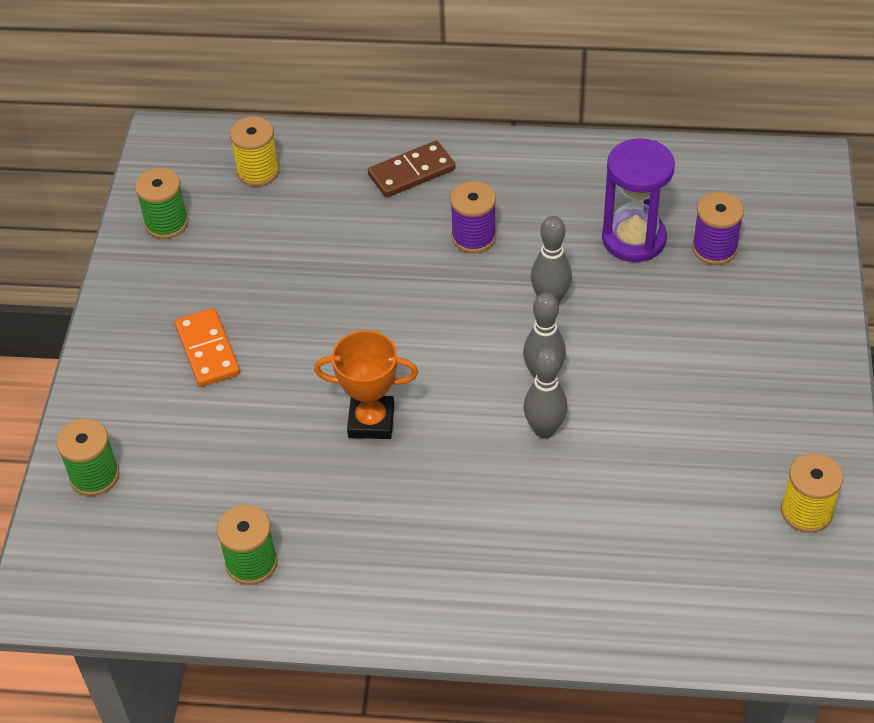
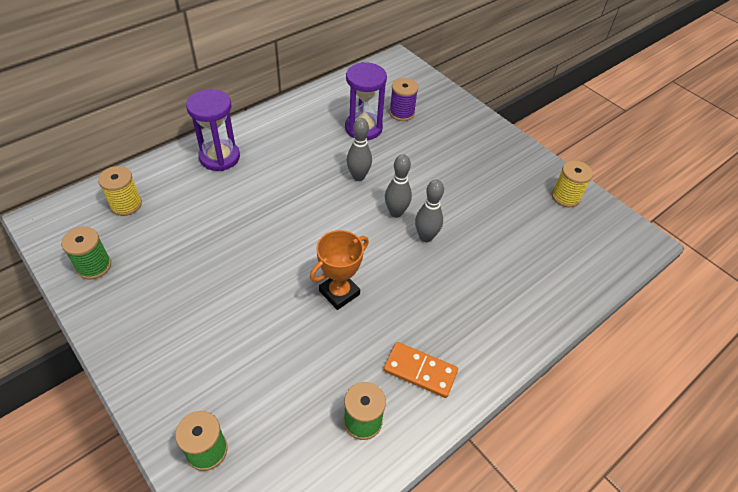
camera: 50 degrees left, 0 degrees up
orange domino [175,308,240,387] -> orange domino moved to [384,342,458,398]
brown domino [368,141,455,198] -> purple hourglass [186,89,240,171]
purple spool [450,181,496,253] -> none

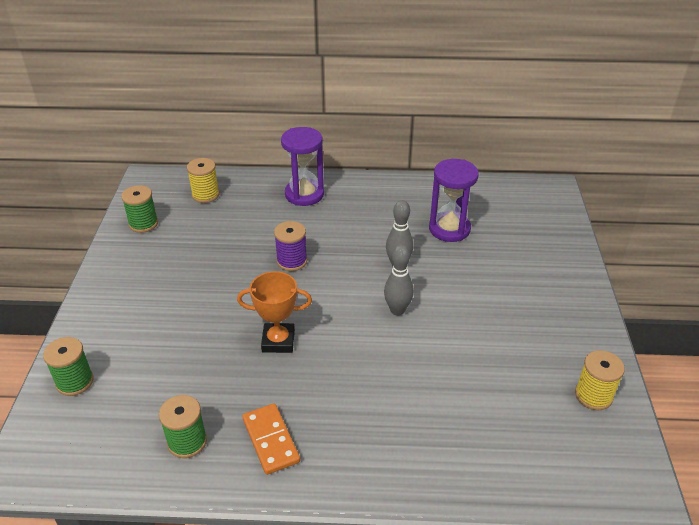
camera: 45 degrees right, 10 degrees down
purple spool [389,78,418,121] -> purple spool moved to [274,221,307,271]
grey bowling pin [415,180,444,242] -> none

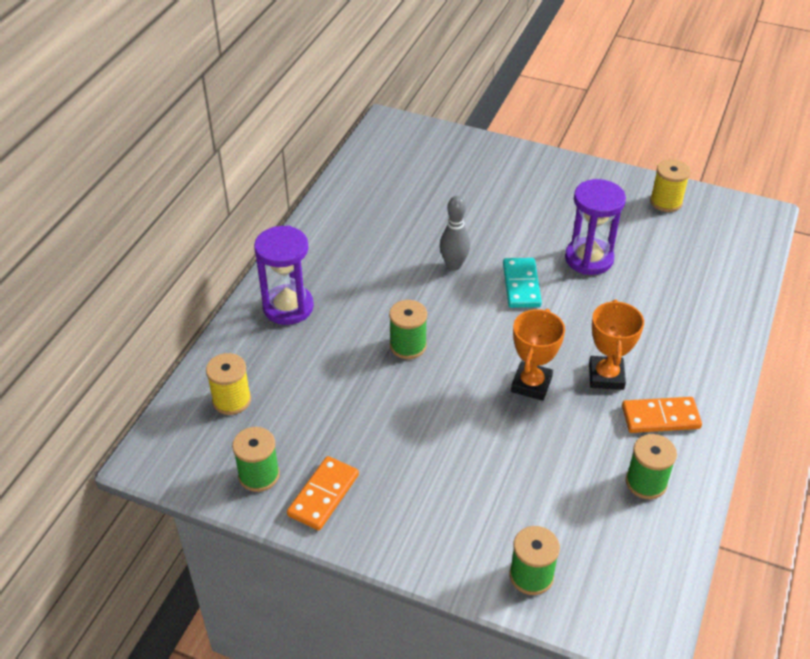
camera: 70 degrees left, 5 degrees up
purple spool [274,221,307,271] -> green spool [389,300,427,359]
grey bowling pin [384,244,414,316] -> turquoise domino [503,258,542,308]
purple hourglass [429,159,479,242] -> purple hourglass moved to [565,179,626,275]
none -> orange domino [287,456,359,531]
none -> orange trophy [589,299,644,390]

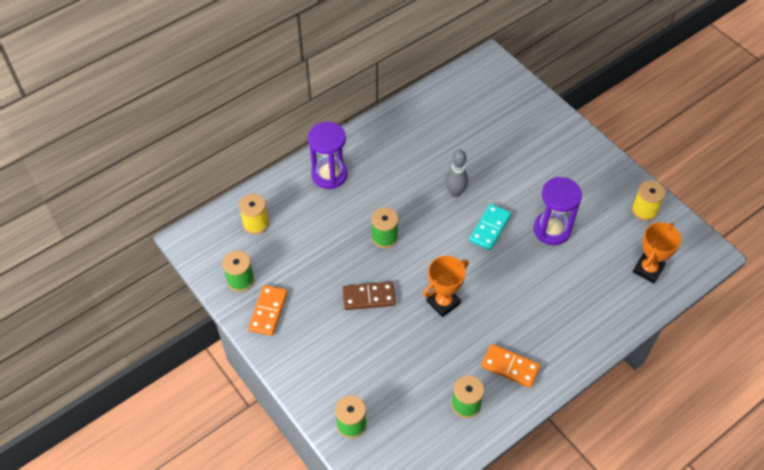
camera: 30 degrees right, 10 degrees up
orange domino [287,456,359,531] -> orange domino turned 45 degrees counterclockwise [248,285,288,336]
orange trophy [589,299,644,390] -> orange trophy moved to [633,222,681,283]
none -> brown domino [342,282,396,310]

